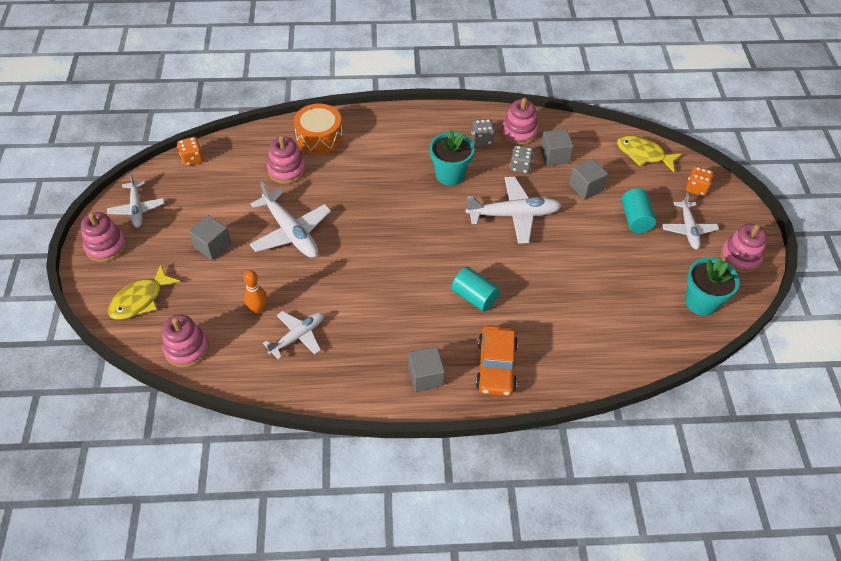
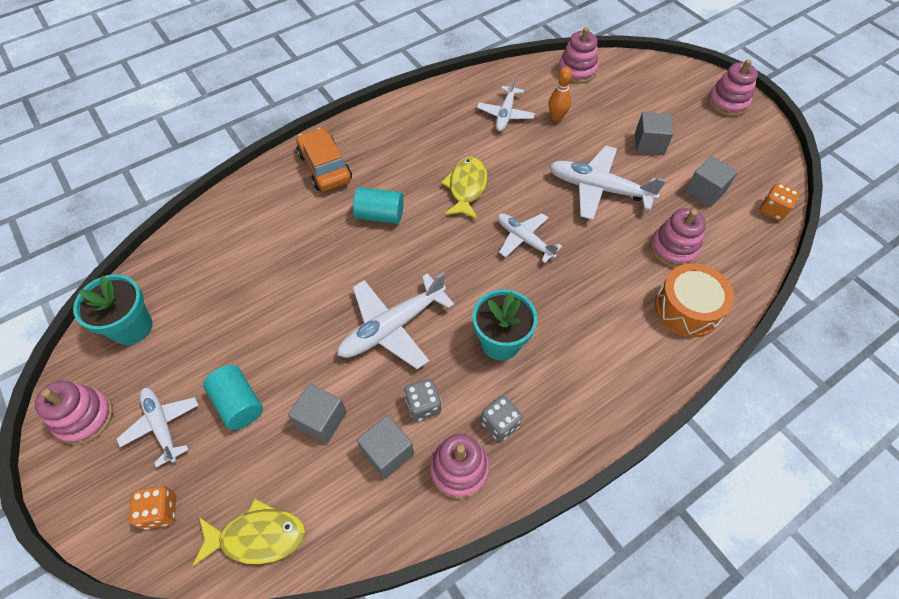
camera: 150 degrees right, 5 degrees up
white plane [107,173,164,228] -> white plane moved to [497,213,562,263]
yellow fish [108,264,180,320] -> yellow fish moved to [441,157,488,220]
grey cube [408,347,445,392] -> grey cube moved to [685,156,738,207]

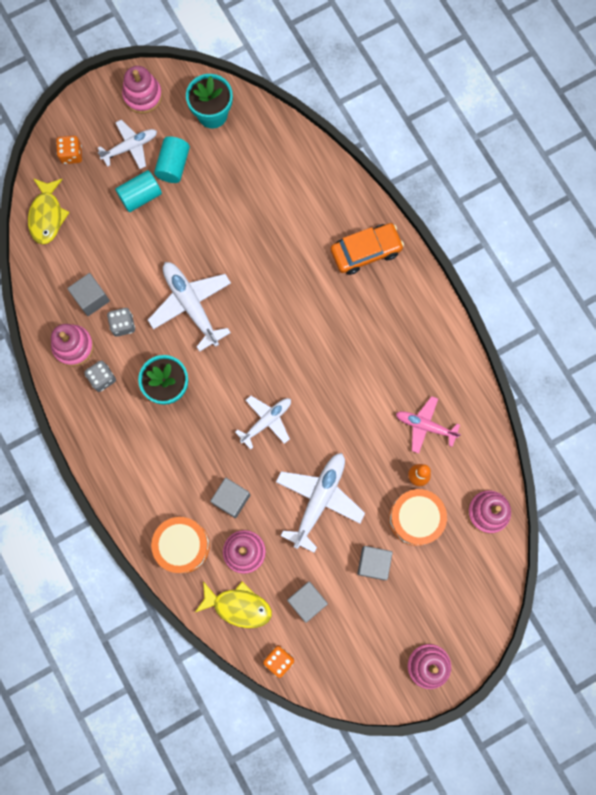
camera: 95 degrees right, 20 degrees up
grey cube [288,383,347,444] -> grey cube moved to [210,478,250,518]
turquoise cylinder [353,187,404,224] -> turquoise cylinder moved to [154,136,190,183]
yellow fish [441,157,488,220] -> yellow fish moved to [195,581,272,628]
white plane [477,77,535,132] -> pink plane [396,396,461,453]
none -> orange drum [389,489,447,546]

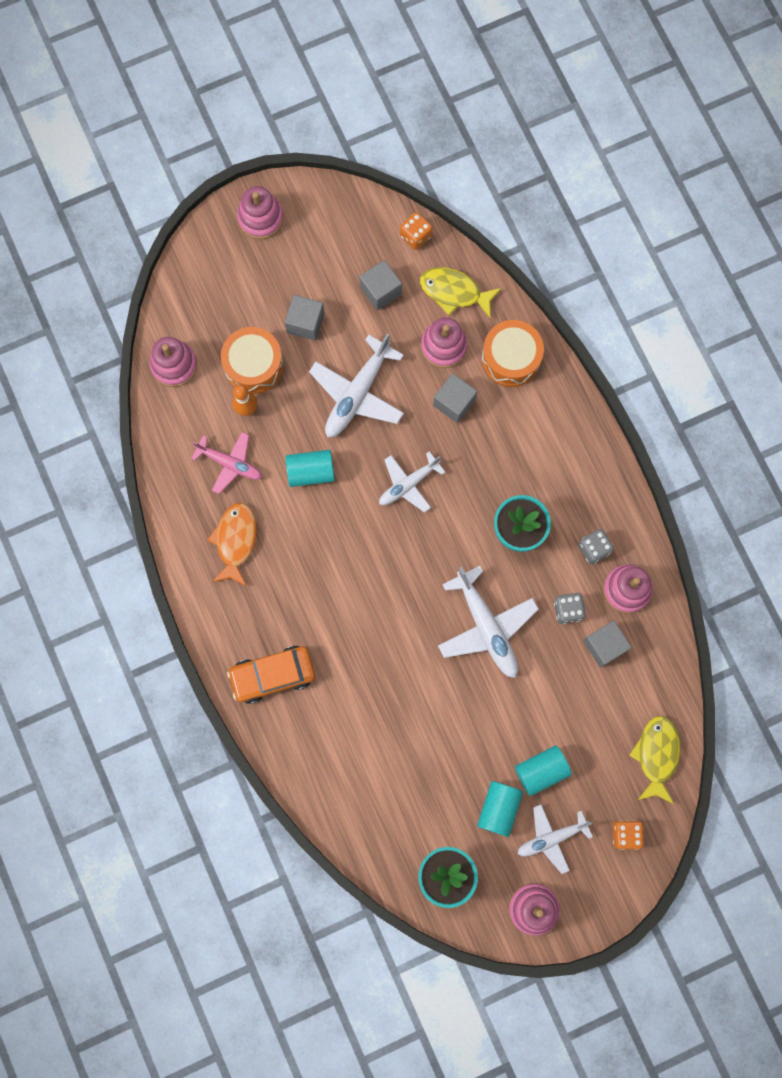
camera: 175 degrees left, 0 degrees up
none -> orange fish [207,503,257,586]
none -> turquoise cylinder [285,450,335,487]

